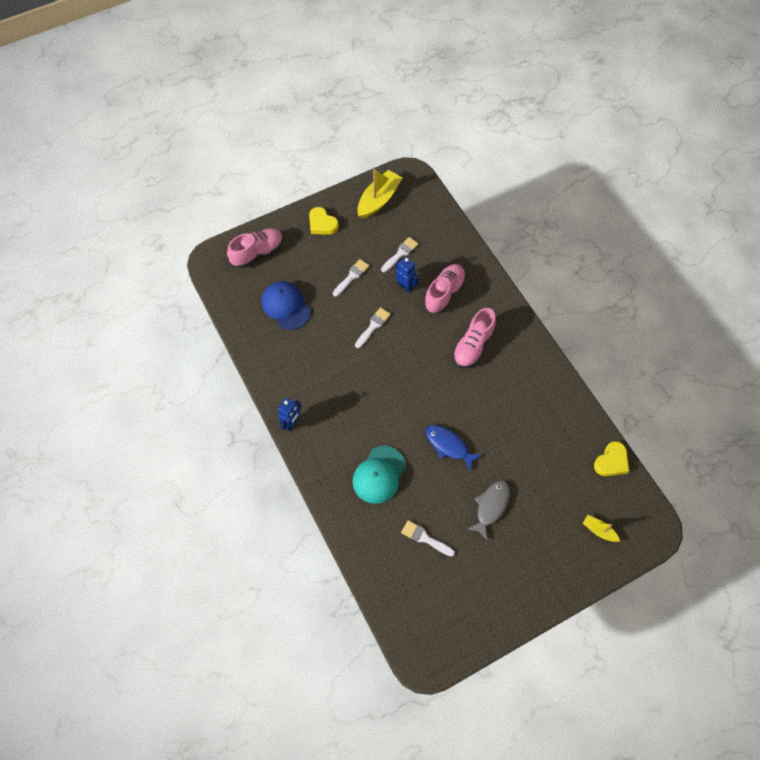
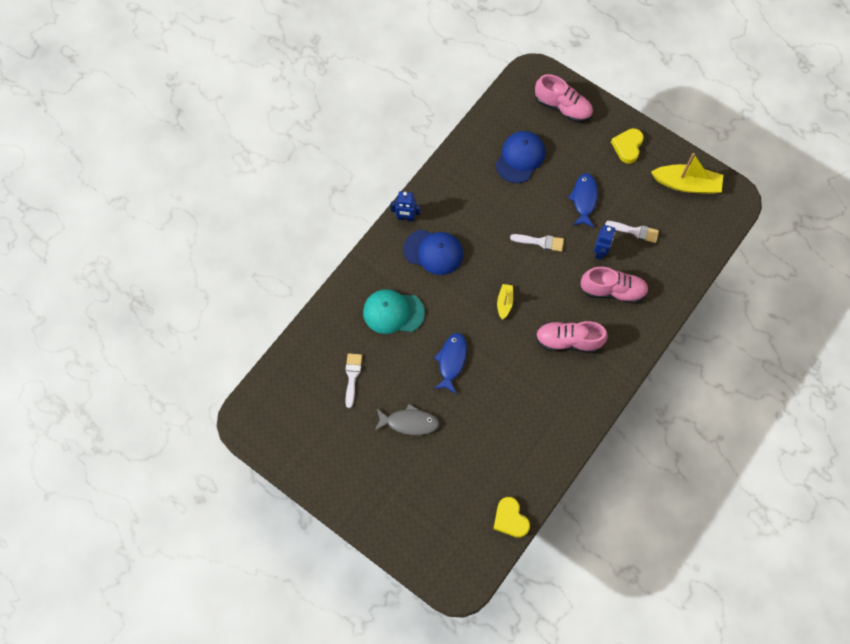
camera: 65 degrees right, 5 degrees up
white brush [333,259,370,297] -> blue fish [568,173,598,227]
yellow boat [583,515,620,542] -> yellow boat moved to [497,284,513,320]
yellow heart [594,441,629,476] -> yellow heart turned 45 degrees clockwise [493,497,530,538]
none -> blue cap [403,229,463,275]

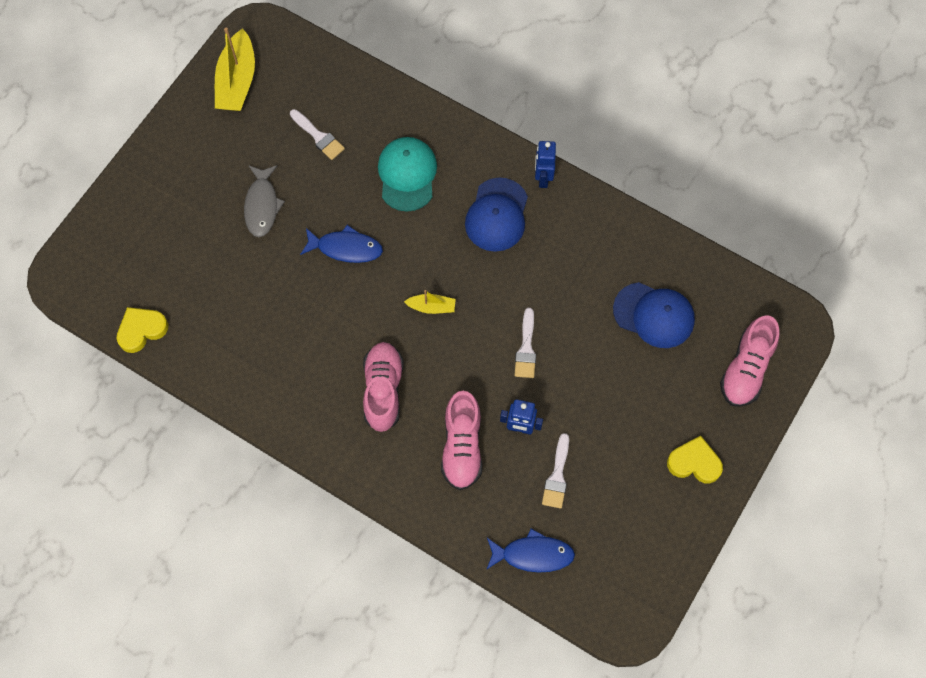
camera: 85 degrees right, 0 degrees up
white brush [345,353,362,408] -> white brush turned 45 degrees clockwise [290,109,345,160]
blue fish [568,173,598,227] -> blue fish moved to [486,529,575,572]
yellow boat [651,153,723,194] -> yellow boat moved to [215,28,255,111]

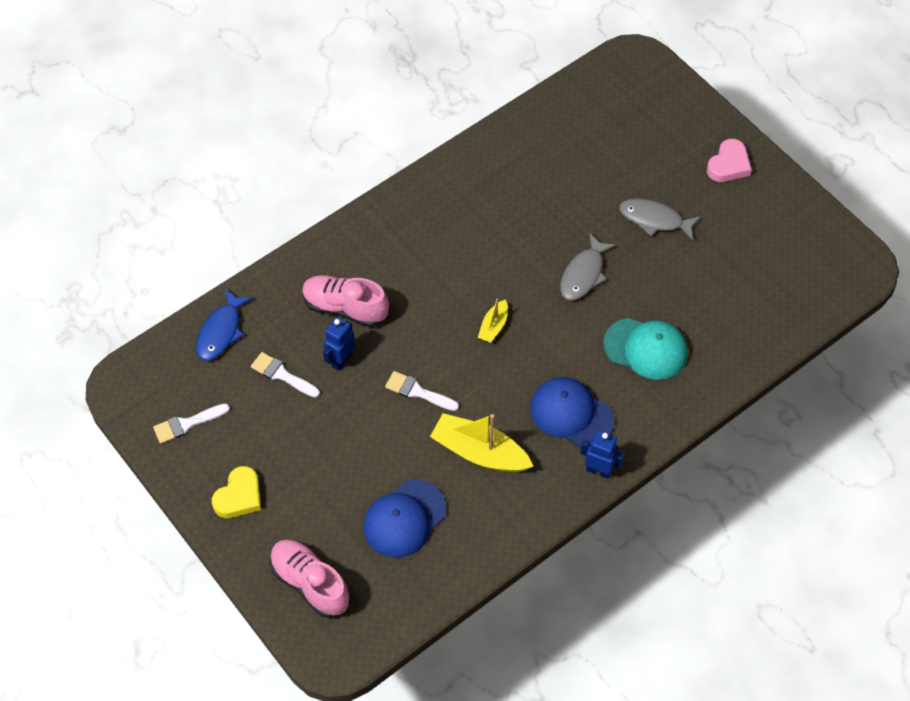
camera: 110 degrees right, 10 degrees down
yellow heart [116,307,168,353] -> none
yellow boat [215,28,255,111] -> yellow boat moved to [430,413,534,472]
white brush [290,109,345,160] -> white brush moved to [153,403,230,444]
blue fish [300,225,383,263] -> grey fish [560,233,616,300]
pink shoe [363,342,404,432] -> none
none -> pink heart [707,139,752,182]

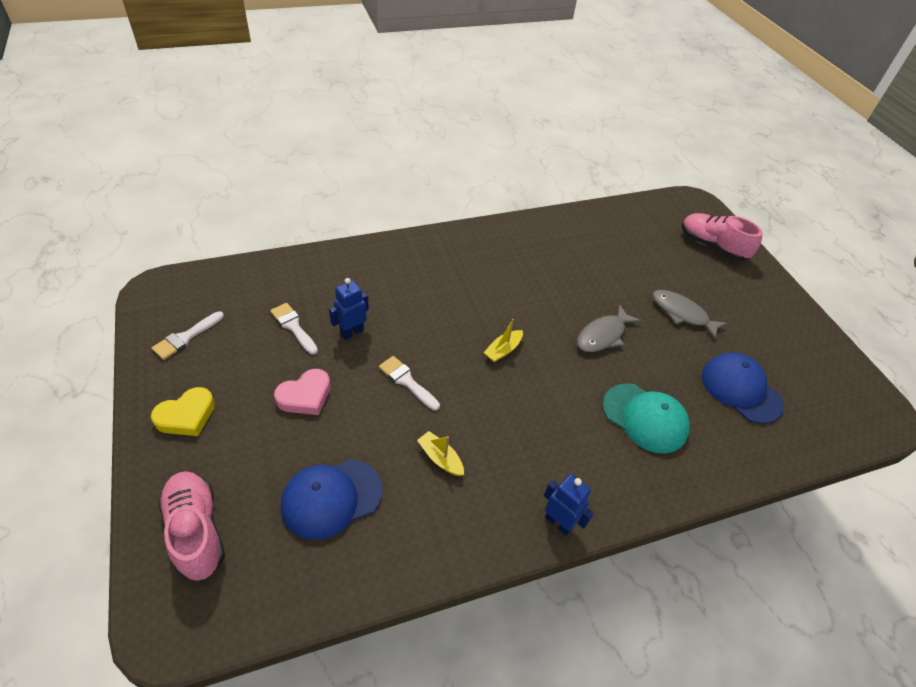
camera: 15 degrees right, 10 degrees down
white brush [153,403,230,444] -> white brush turned 45 degrees counterclockwise [152,311,224,360]
blue fish [196,289,253,360] -> none
pink shoe [302,275,389,327] -> pink shoe moved to [682,213,763,261]
yellow boat [430,413,534,472] -> yellow boat [417,431,464,476], size x0.51
blue cap [530,377,614,448] -> blue cap moved to [702,353,784,424]
pink heart [707,139,752,182] -> pink heart moved to [274,369,331,415]

